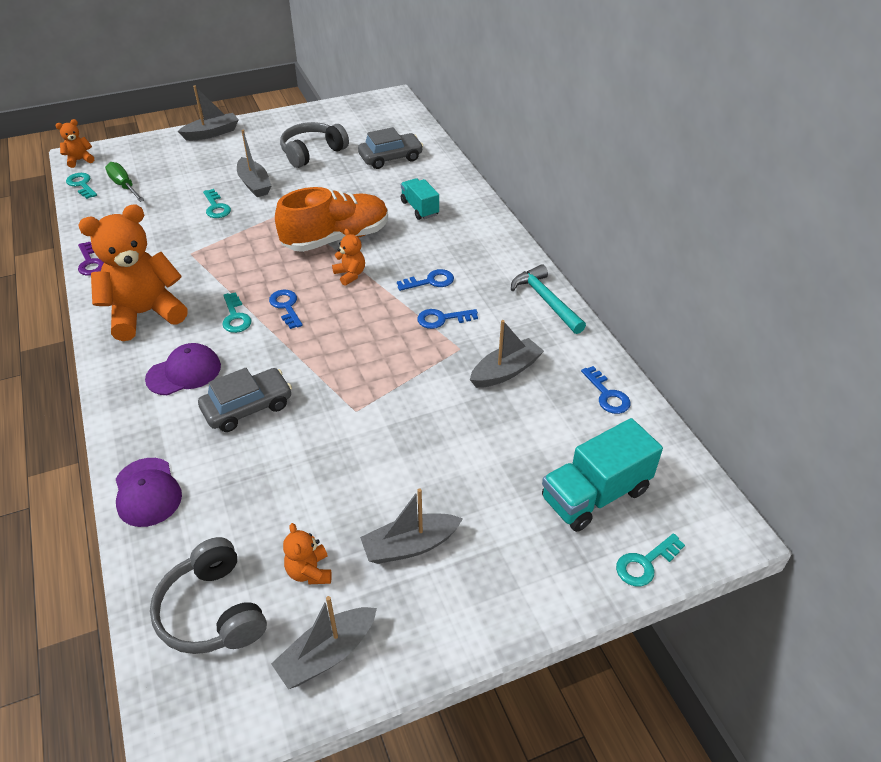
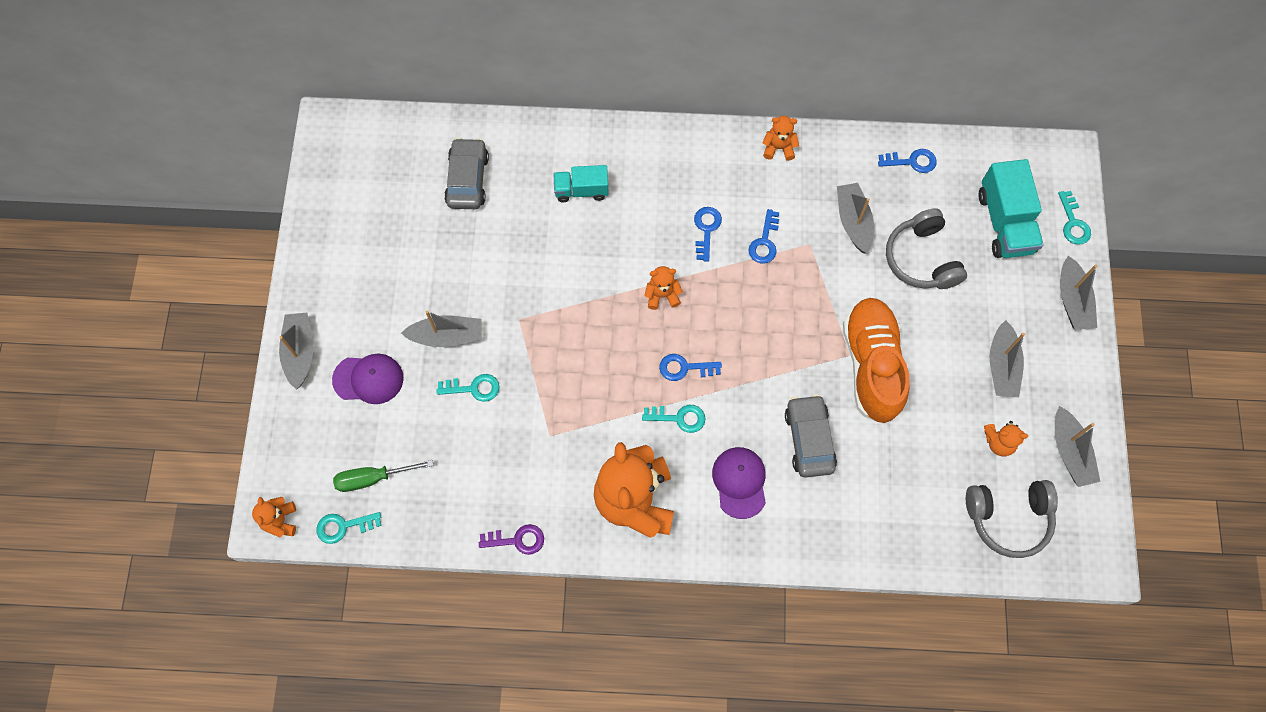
camera: 65 degrees left, 25 degrees up
purple cap [116,458,182,527] -> purple cap moved to [332,354,404,404]
orange shoe [275,187,388,252] -> orange shoe moved to [843,298,910,423]
grey headphones [280,122,349,168] -> grey headphones moved to [886,208,967,289]
turquoise hammer [511,264,586,334] -> orange teddy bear [762,116,799,161]
none -> grey boat [1060,256,1097,330]

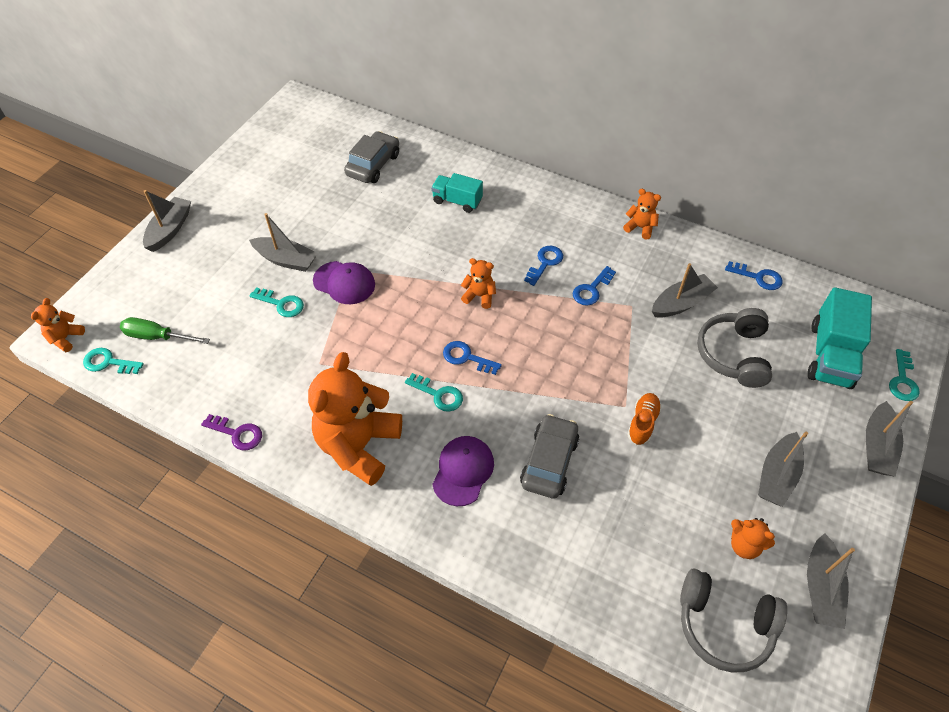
camera: 25 degrees right, 15 degrees down
purple cap [332,354,404,404] -> purple cap moved to [313,261,375,304]
grey boat [837,183,874,254] -> grey boat turned 45 degrees clockwise [652,263,718,318]
orange shoe [843,298,910,423] -> orange shoe [627,393,662,445], size x0.45

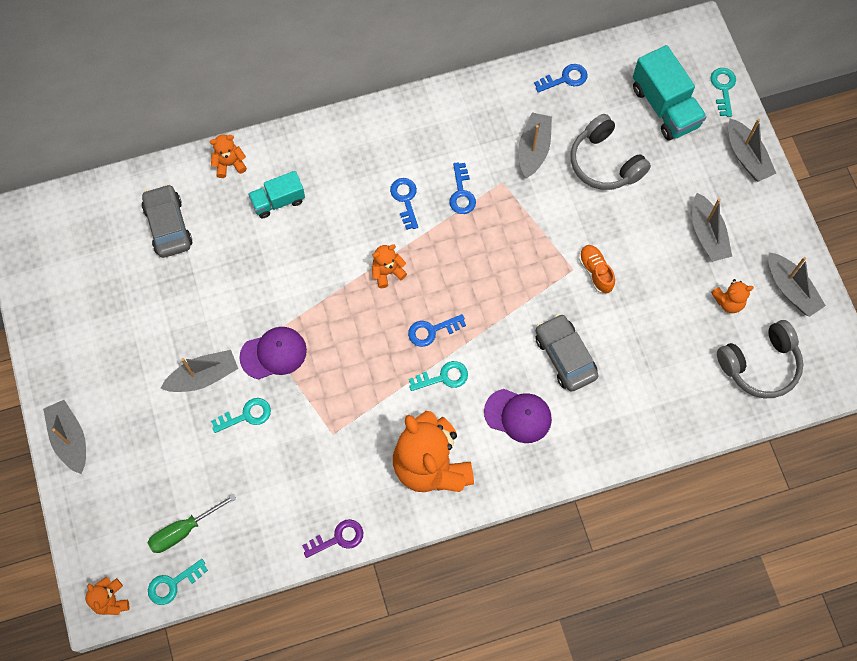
camera: 45 degrees left, 15 degrees up
purple cap [432,436,494,506] -> purple cap turned 135 degrees clockwise [484,389,552,443]
orange teddy bear [623,189,661,240] -> orange teddy bear moved to [210,135,247,178]
turquoise key [889,349,920,401] -> turquoise key turned 150 degrees counterclockwise [710,68,736,117]

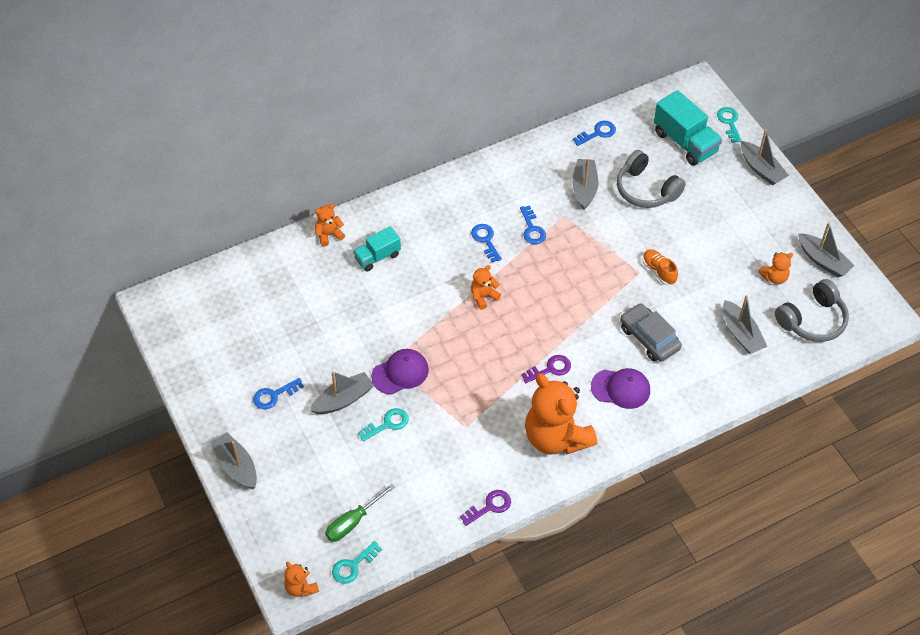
camera: 10 degrees left, 15 degrees down
grey car [142,184,192,258] -> none
blue key [408,314,466,347] -> blue key moved to [253,378,304,410]
turquoise key [409,361,468,391] -> purple key [521,355,571,383]
grey boat [692,193,732,262] -> grey boat moved to [723,295,767,354]

